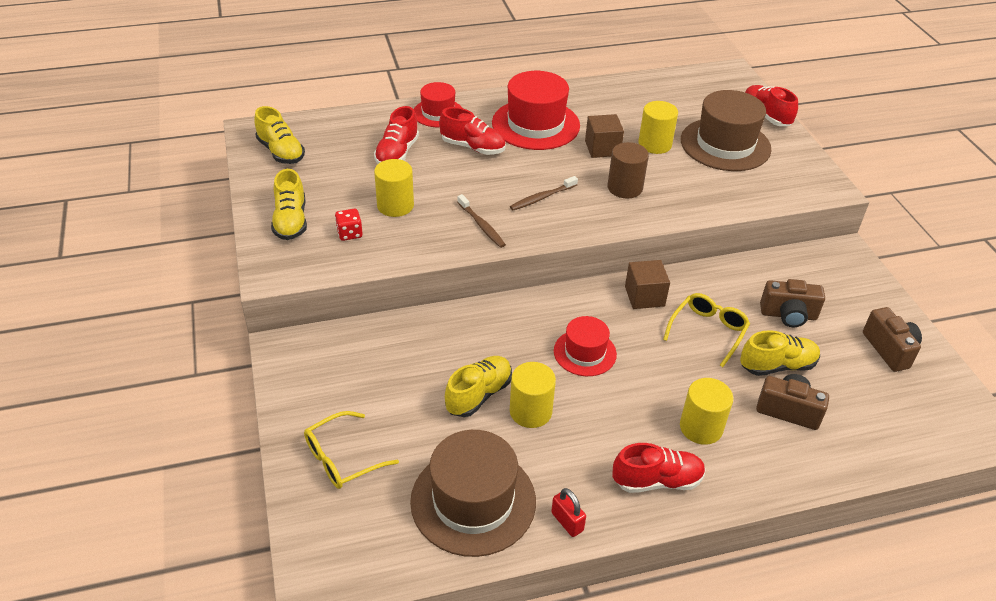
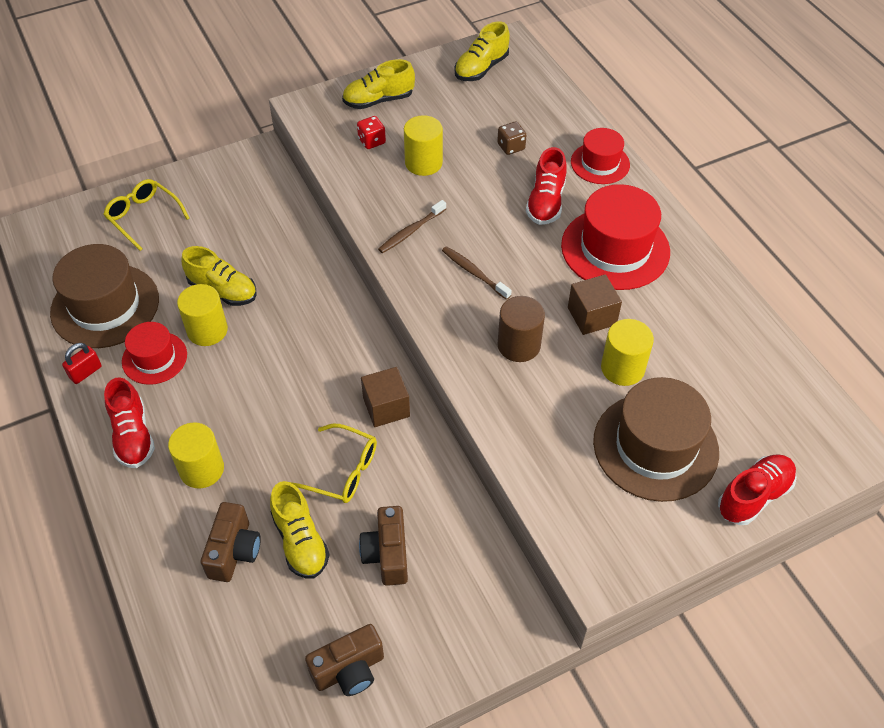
camera: 80 degrees right, 10 degrees up
red shoe [374,106,419,164] -> brown dice [497,121,527,155]
red hat [554,316,617,376] -> red hat moved to [122,322,187,385]

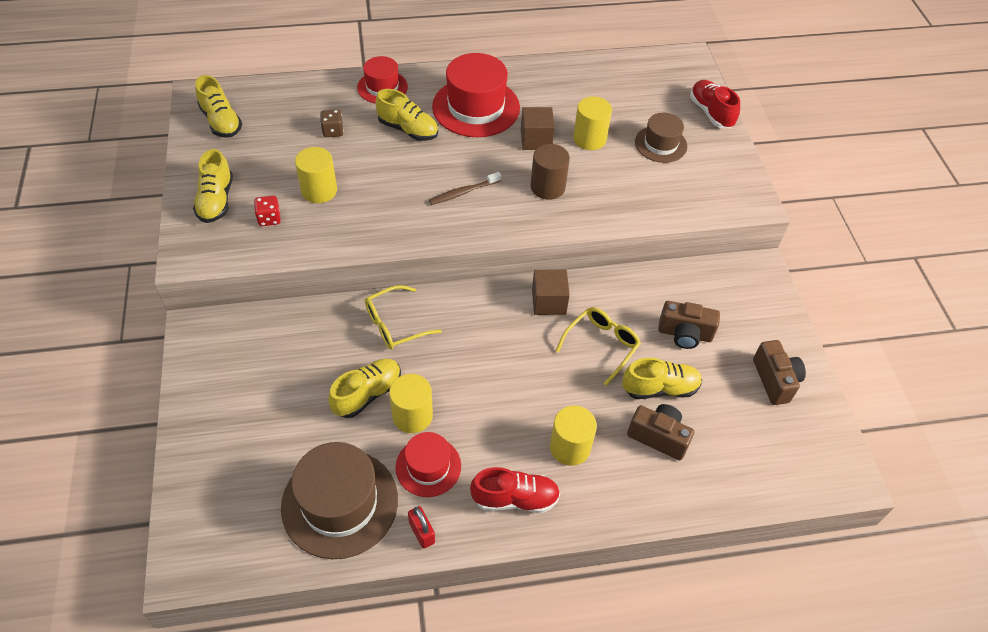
camera: 75 degrees left, 0 degrees up
yellow glasses [103,179,190,251] -> yellow glasses moved to [365,285,442,350]
brown toothbrush [378,200,446,253] -> none
red shoe [526,147,567,225] -> yellow shoe [375,89,438,141]
brown hat [593,377,719,502] -> brown hat [635,113,687,163], size x0.58

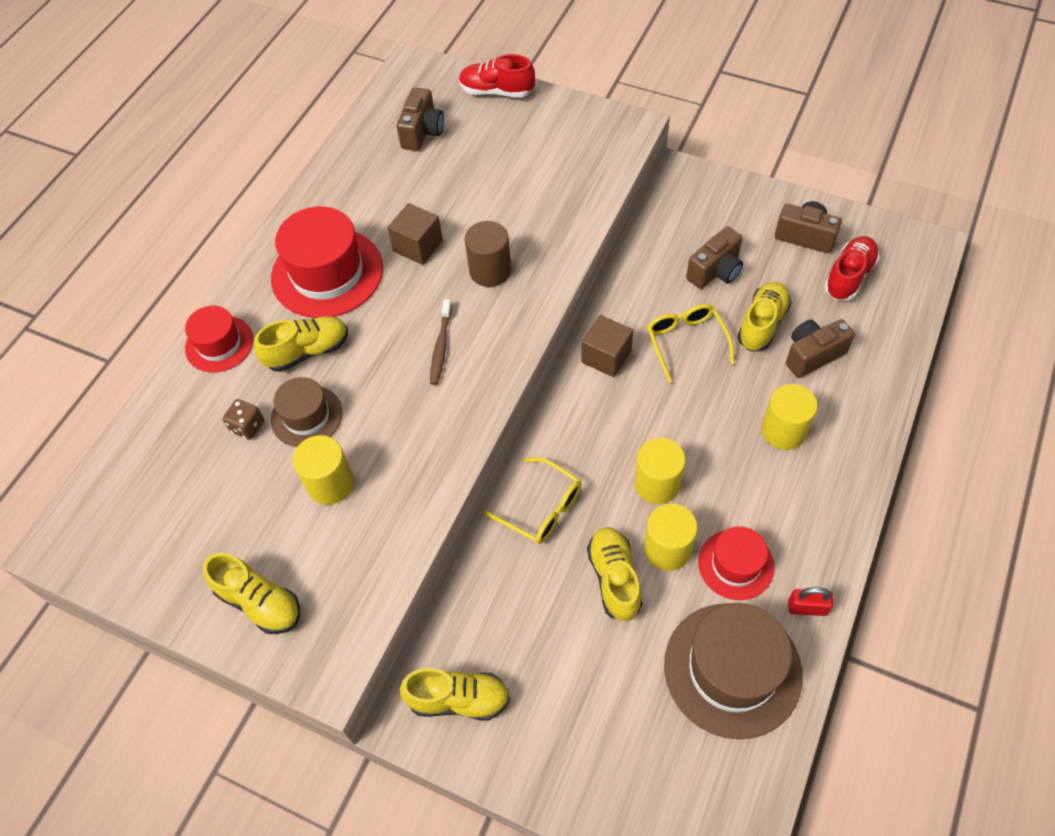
camera: 50 degrees left, 5 degrees up
yellow shoe [195,75,242,138] -> yellow shoe moved to [399,668,510,721]
red dice [254,196,281,226] -> none
yellow glasses [365,285,442,350] -> yellow glasses turned 60 degrees counterclockwise [484,457,581,544]
red shoe [470,467,560,513] -> red shoe moved to [824,236,880,301]
yellow cylinder [573,97,612,150] -> yellow cylinder moved to [634,438,686,504]
brown hat [635,113,687,163] -> brown hat moved to [271,377,343,447]
none -> brown camera [397,88,444,151]

